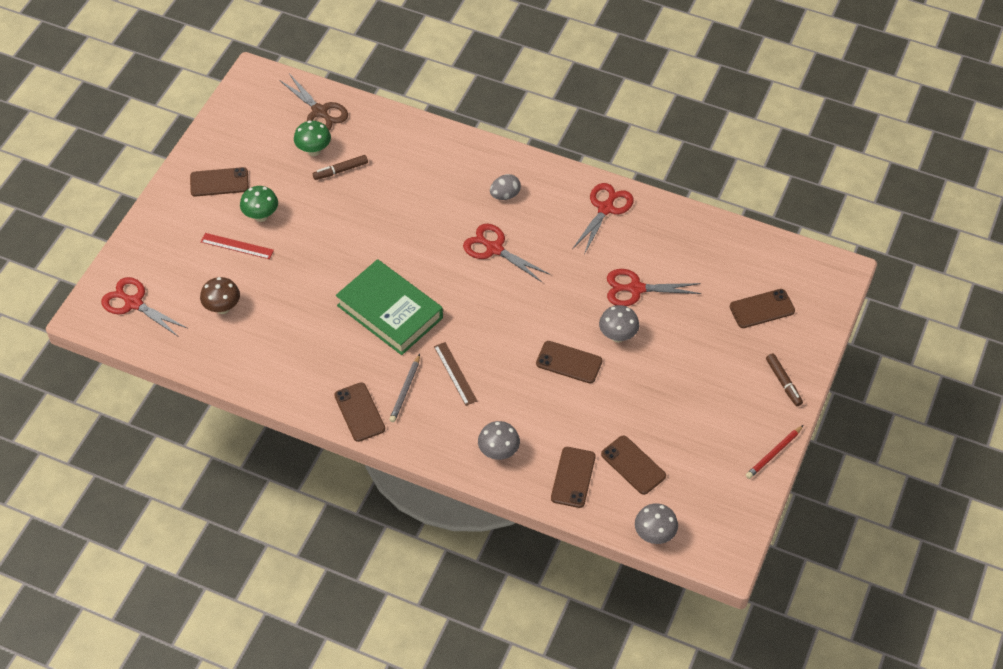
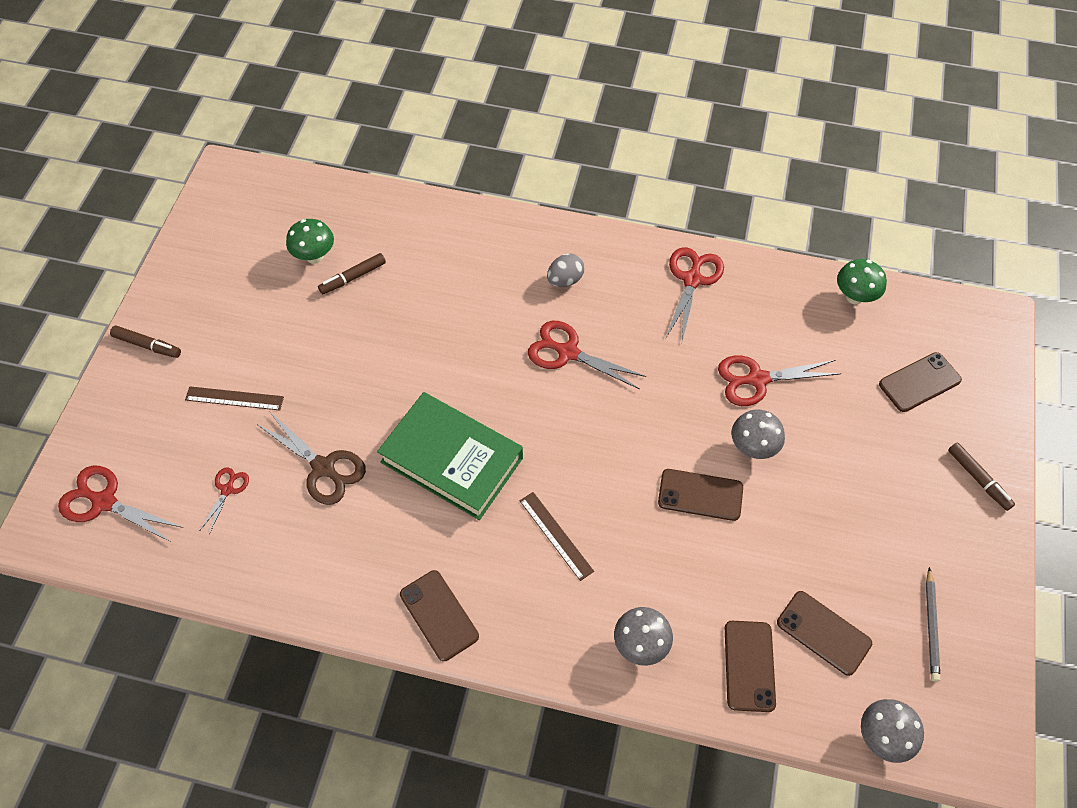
camera: 10 degrees left, 5 degrees up
brown phone [190,167,249,197] -> none
brown mushroom [200,277,240,314] -> red scissors [200,468,249,534]
red ruler [201,233,274,259] -> brown ruler [185,386,284,410]
green mushroom [240,186,278,222] -> green mushroom moved to [837,259,887,305]
brown scissors [279,74,348,130] -> brown scissors moved to [257,412,366,505]
grey pencil [389,354,420,422] -> grey pencil moved to [926,567,940,682]
red pencil [746,425,804,479] -> none
none -> brown marker [110,326,181,358]

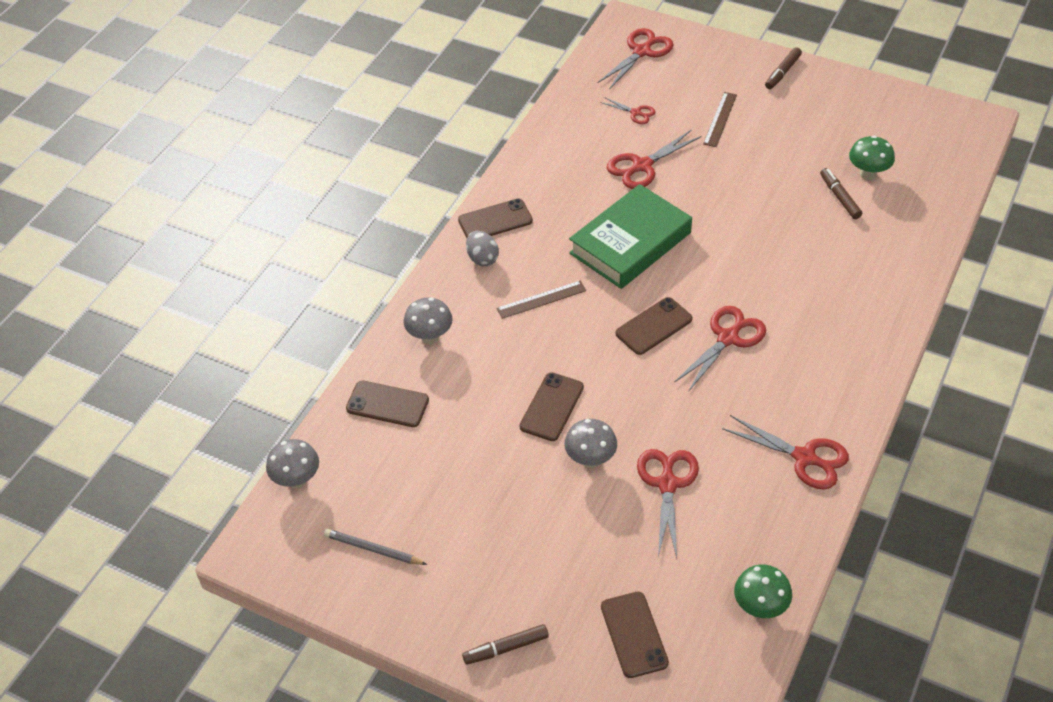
camera: 105 degrees right, 10 degrees down
brown scissors [257,412,366,505] -> red scissors [607,129,702,189]
grey egg [547,254,584,287] -> grey egg moved to [466,231,499,266]
brown phone [777,591,872,676] -> brown phone moved to [615,297,692,355]

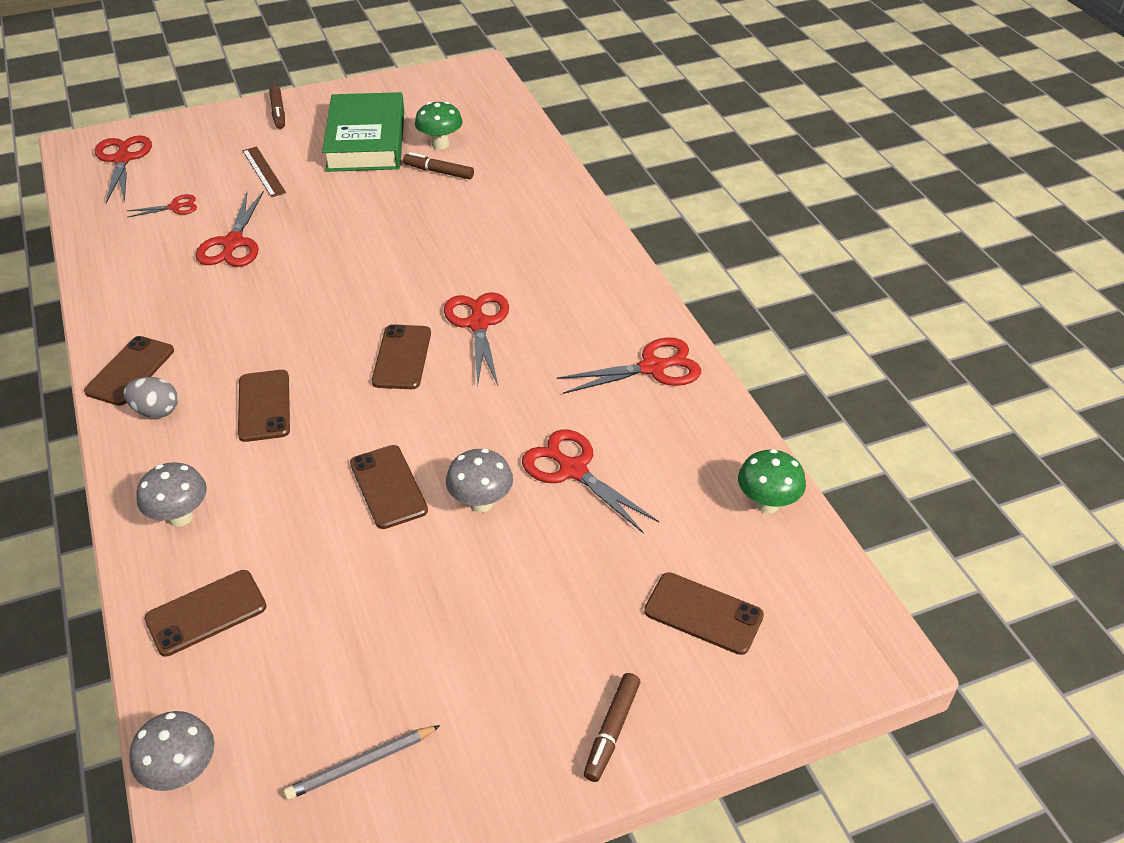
camera: 50 degrees left, 5 degrees down
brown ruler [496,281,586,319] -> brown phone [238,370,290,442]
green book [569,184,692,289] -> green book moved to [322,92,404,172]

